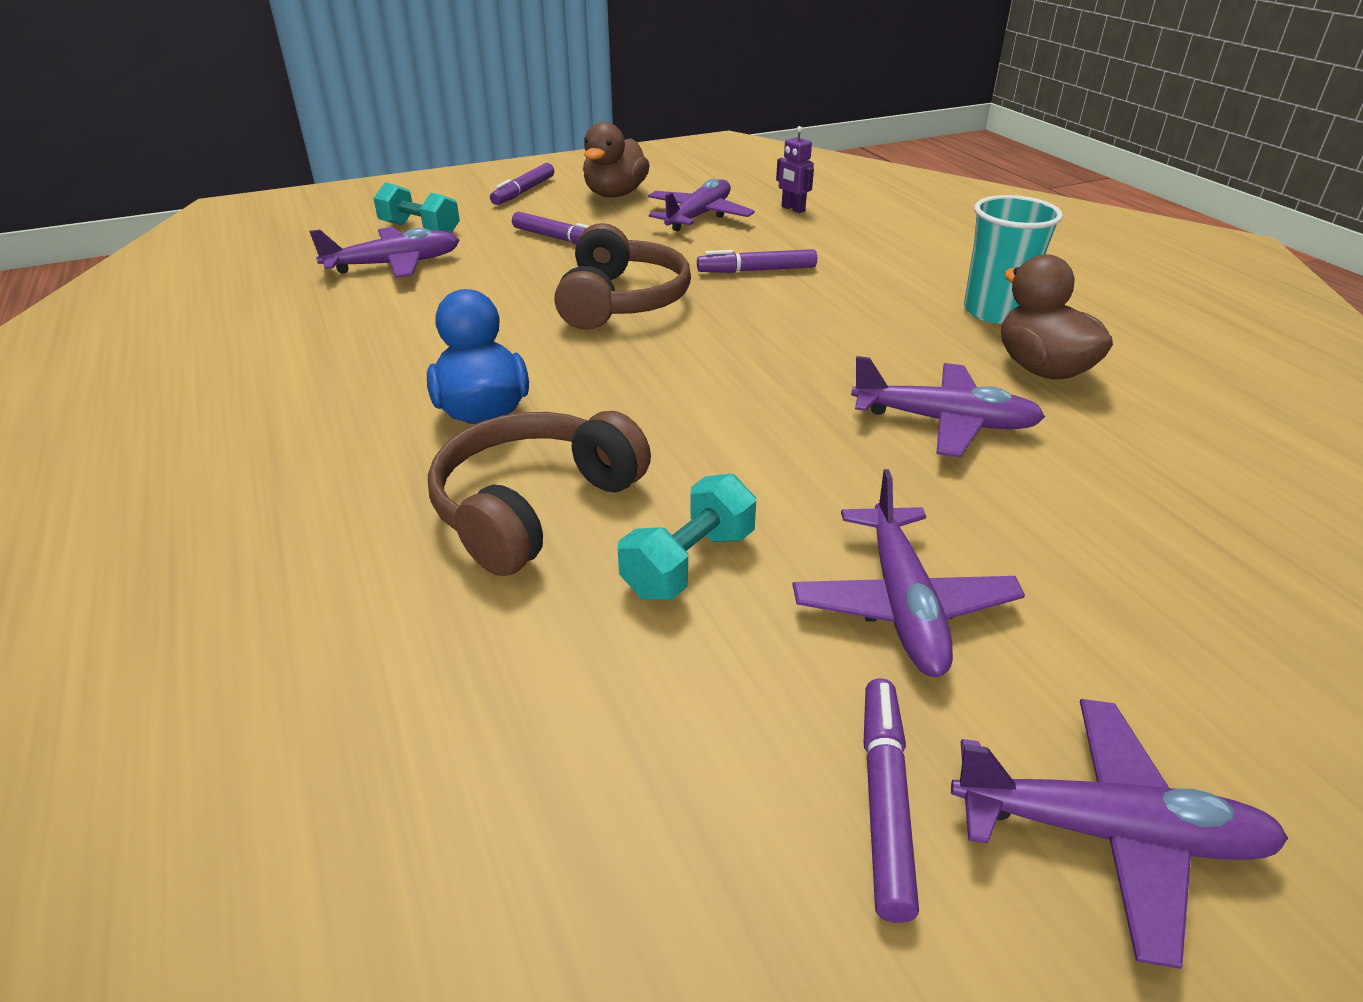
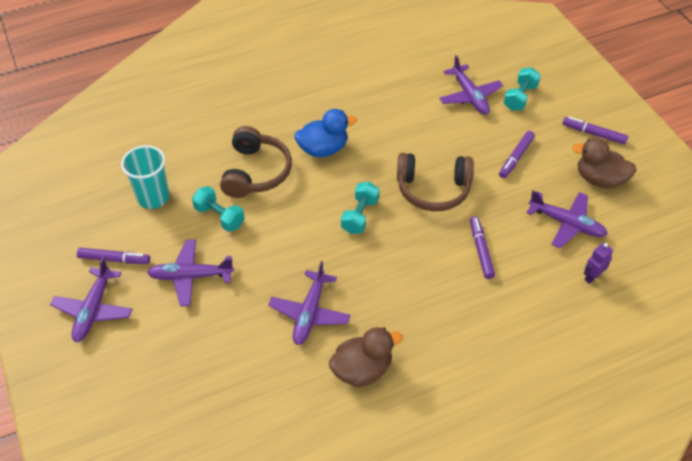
camera: 90 degrees right, 15 degrees up
brown headphones [428,411,651,576] -> brown headphones turned 60 degrees clockwise [220,126,292,198]
turquoise cup [964,195,1063,323] -> turquoise cup moved to [121,145,169,209]
none -> turquoise dumbbell [341,182,379,234]

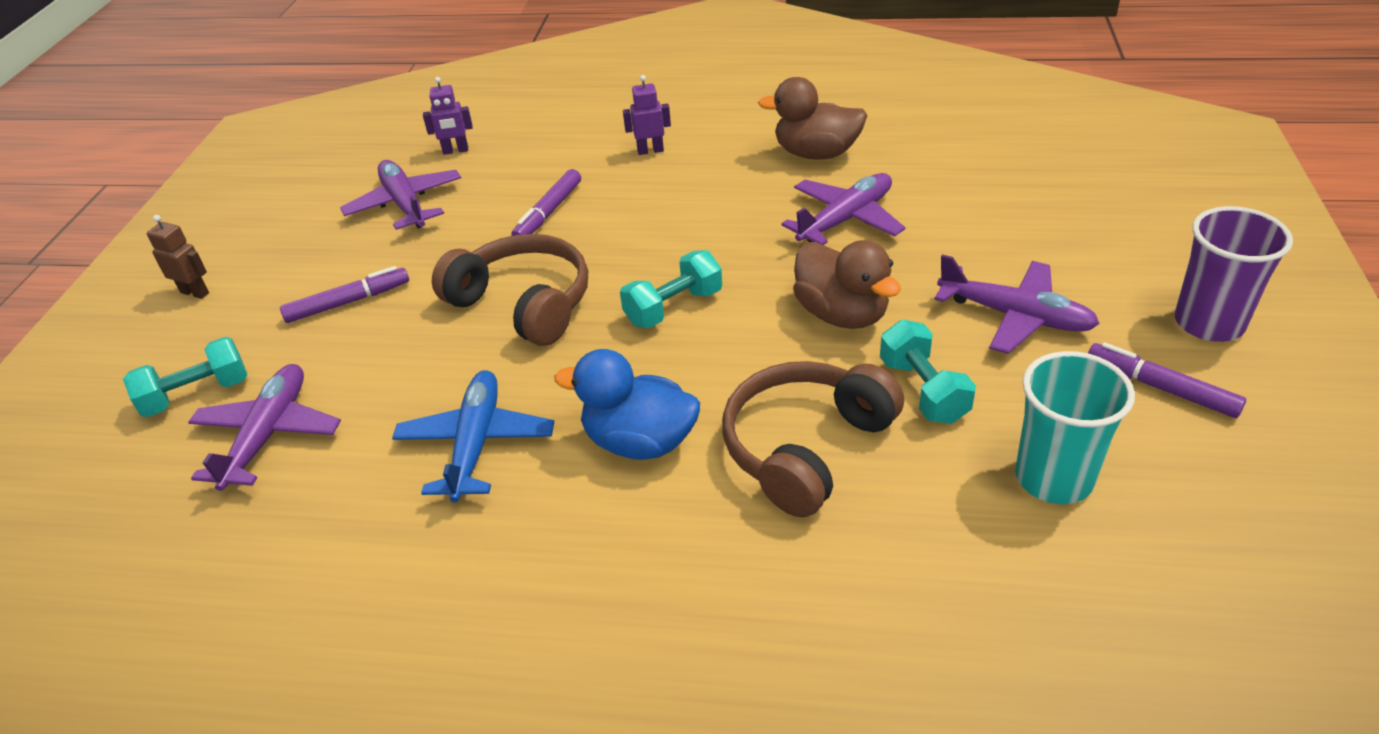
camera: 145 degrees left, 10 degrees down
purple plane [50,257,132,342] -> purple cup [1175,206,1293,342]
purple marker [563,117,628,145] -> brown robot [147,215,209,299]
brown duck [572,138,637,189] -> brown duck moved to [793,240,901,329]
none -> blue plane [392,370,554,503]
none -> purple robot [623,75,671,155]

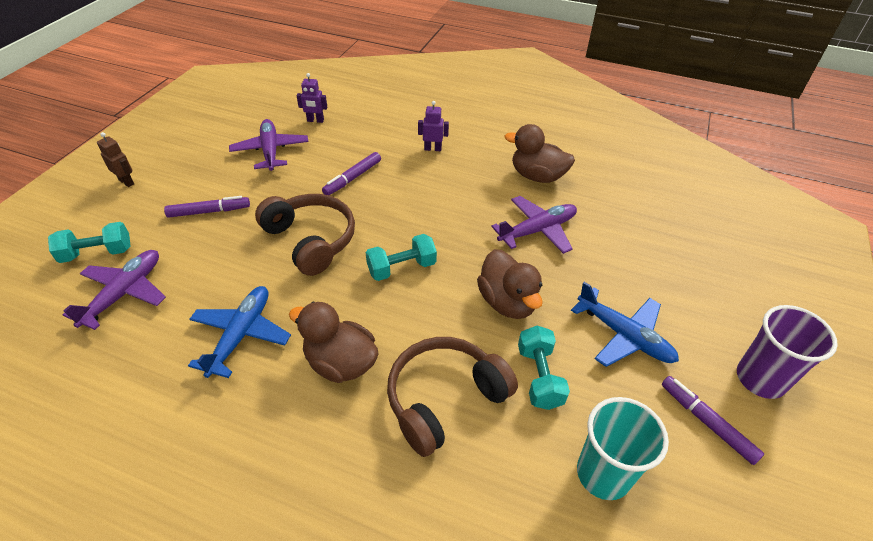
camera: 10 degrees right, 5 degrees up
blue duck [554,349,700,460] -> brown duck [289,302,379,383]
purple plane [934,254,1100,354] -> blue plane [571,282,679,367]

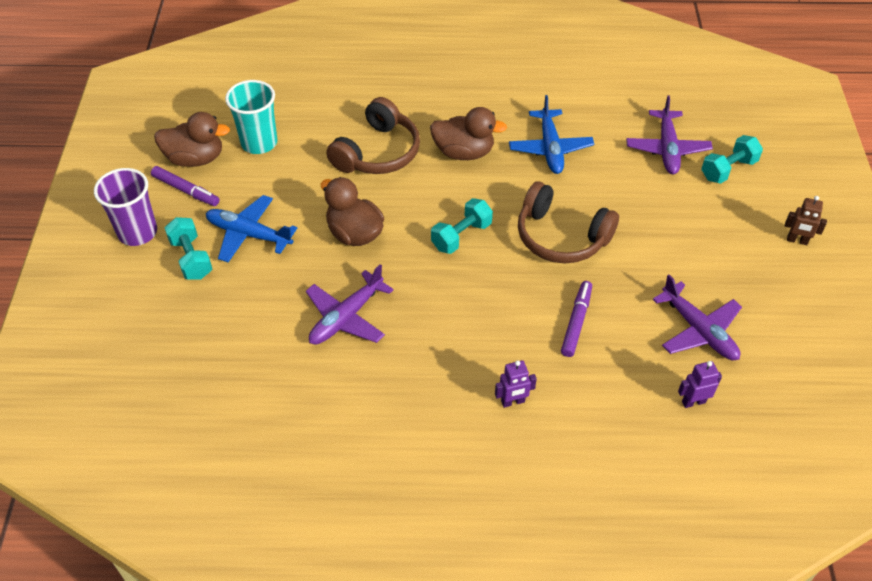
camera: 160 degrees right, 5 degrees up
purple marker [164,196,250,218] -> none
brown duck [505,124,575,183] -> brown duck moved to [154,112,230,167]
turquoise dumbbell [518,326,570,410] -> turquoise dumbbell moved to [165,217,212,280]

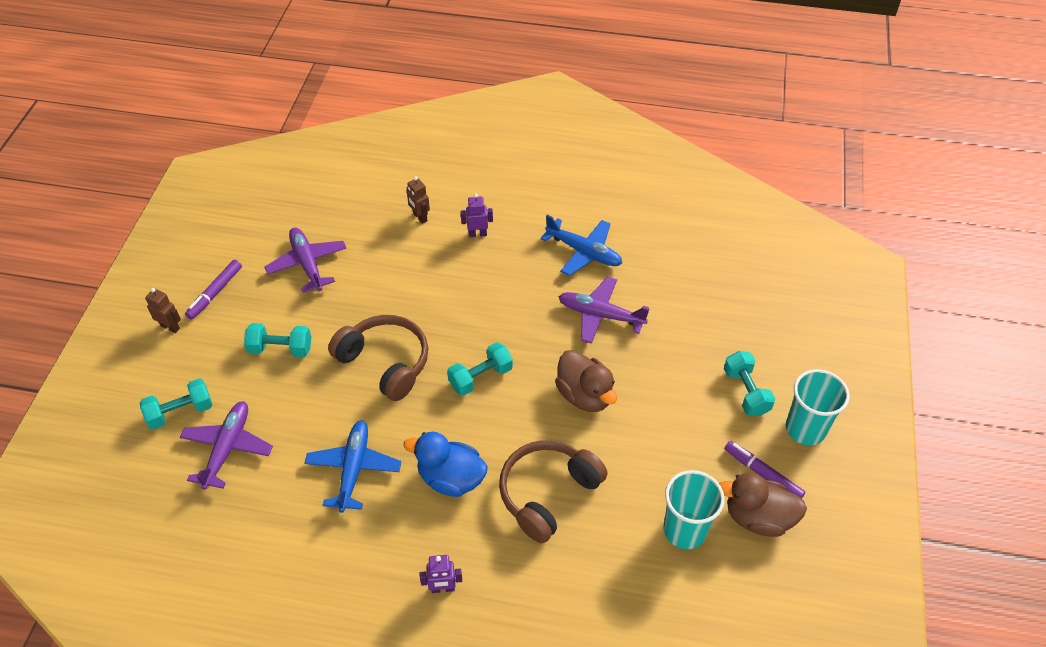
camera: 170 degrees left, 0 degrees up
purple cup [94,168,157,246] -> turquoise cup [786,369,850,445]
blue plane [206,195,297,262] -> blue plane moved to [540,215,622,276]
purple plane [306,264,394,345] -> purple plane turned 120 degrees counterclockwise [559,277,649,344]
brown duck [430,107,507,160] -> blue duck [404,432,488,497]
purple marker [561,281,592,357] -> purple marker moved to [185,260,242,320]
purple robot [678,361,722,408] -> purple robot moved to [420,555,462,593]
none -> turquoise dumbbell [244,323,311,357]
none -> brown robot [407,176,430,224]

